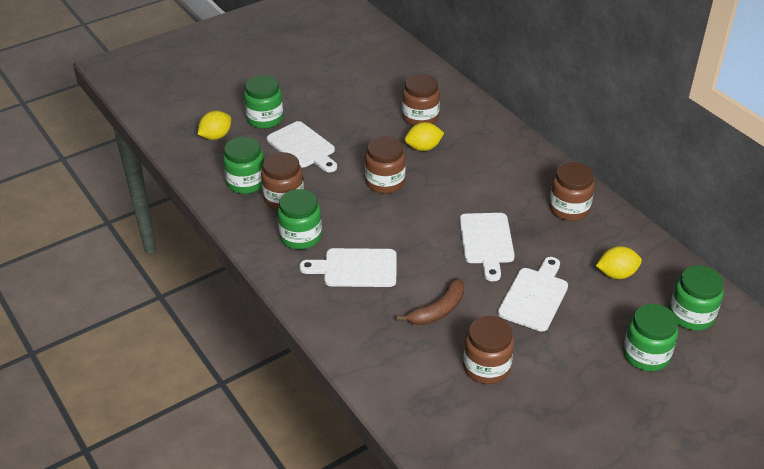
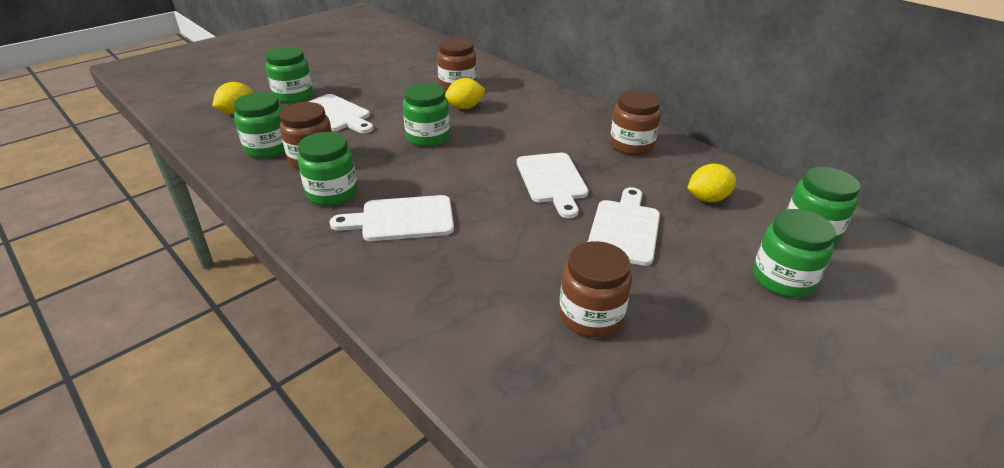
camera: 10 degrees left, 5 degrees down
brown jar [365,136,406,193] -> green jar [403,83,450,147]
brown banana [397,278,464,325] -> none

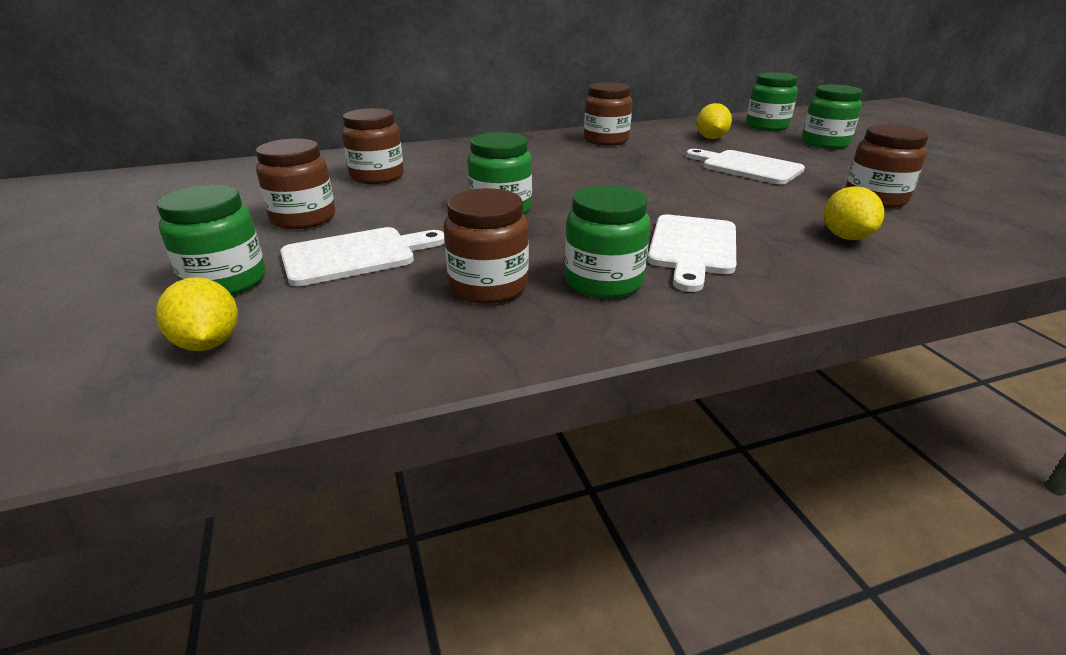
camera: 65 degrees left, 5 degrees down
green jar [234,92,285,158] -> none
yellow lemon [445,78,485,109] -> yellow lemon moved to [824,186,884,240]
white cutting board [517,153,589,218] -> none
none -> brown jar [256,139,335,229]

